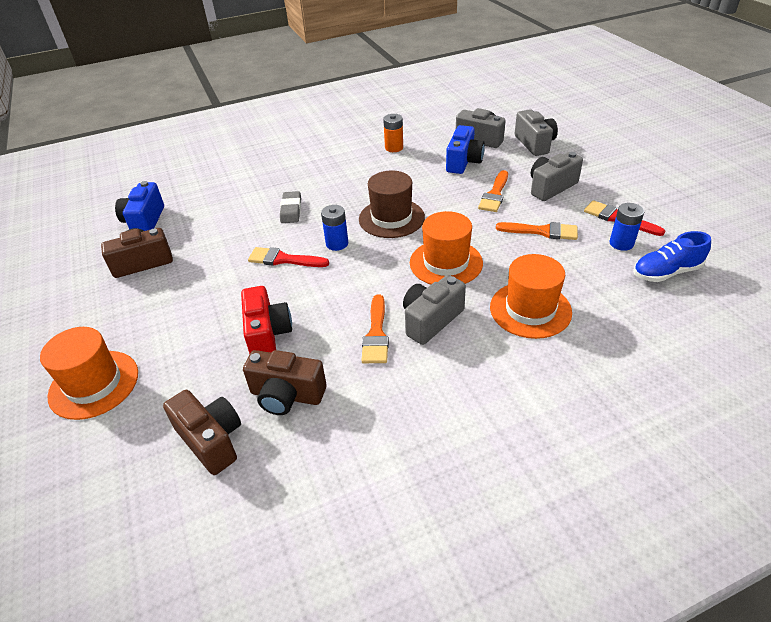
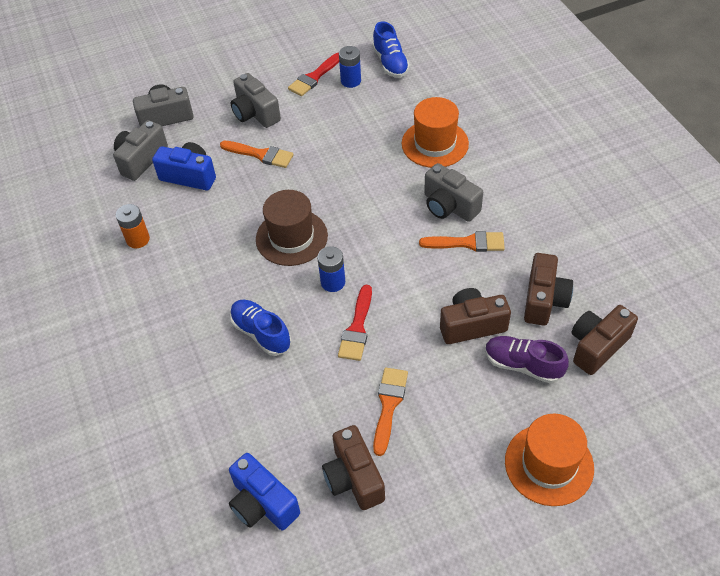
camera: 90 degrees left, 10 degrees up
blue camera [115,181,164,231] -> blue camera turned 45 degrees clockwise [229,453,300,530]
red camera [241,286,292,354] -> brown camera [440,288,511,344]
grey eraser [280,191,301,223] -> blue shoe [230,300,291,356]
orange hat [410,211,483,285] -> none
orange brush [496,222,578,240] -> orange brush moved to [373,368,408,456]
none -> purple shoe [485,336,569,383]

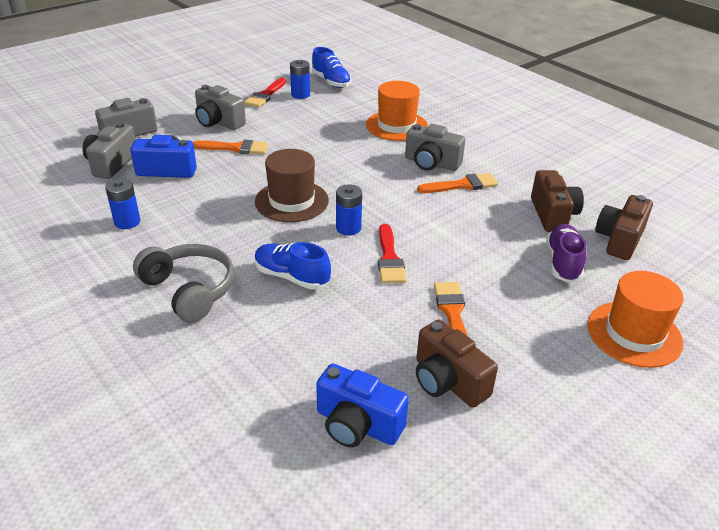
camera: 20 degrees left, 15 degrees down
orange battery [116,204,150,248] -> blue battery [105,178,140,229]
brown camera [440,288,511,344] -> none
purple shoe [485,336,569,383] -> purple shoe turned 90 degrees clockwise [546,224,587,283]
none -> grey headphones [133,244,234,323]

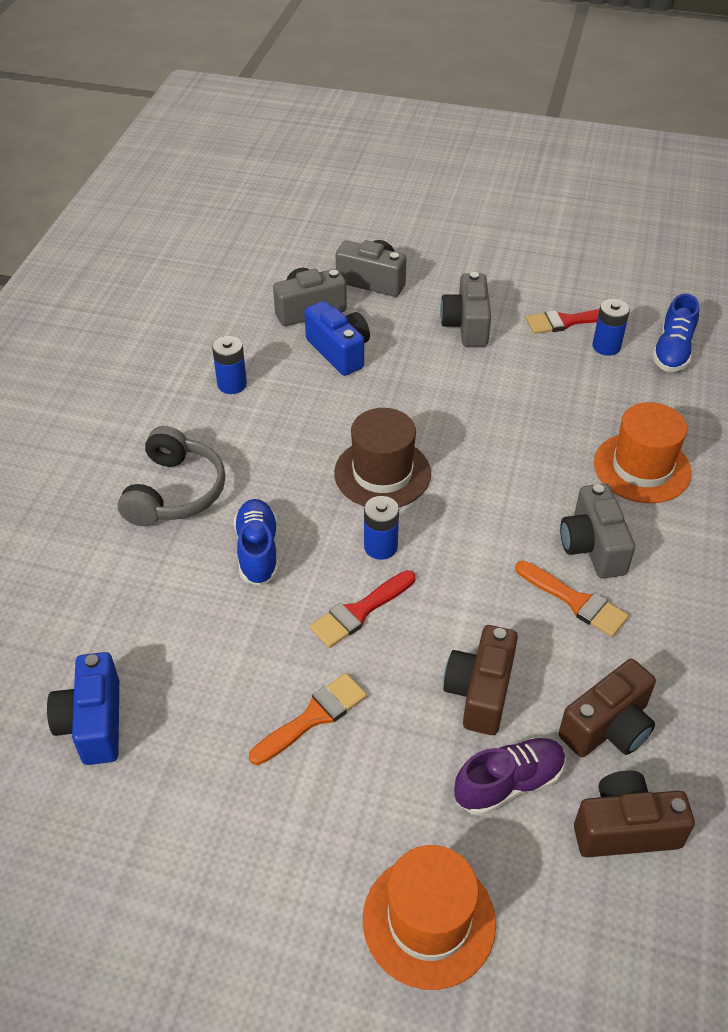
camera: 55 degrees right, 10 degrees up
orange brush [193,140,269,154] -> none
brown camera [416,319,498,408] -> brown camera moved to [443,625,518,735]

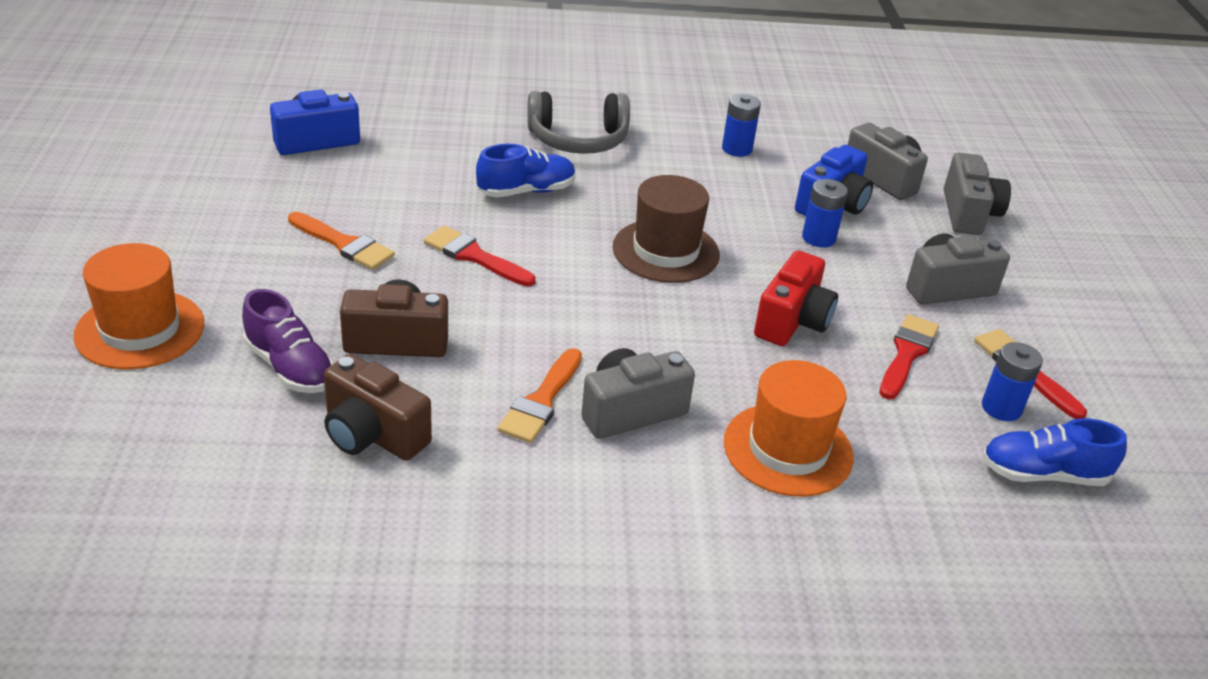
camera: 70 degrees right, 10 degrees down
blue battery [364,496,399,560] -> blue battery moved to [802,179,848,247]
brown camera [574,770,695,857] -> none
none -> red camera [754,250,838,346]
none -> red brush [879,314,939,400]

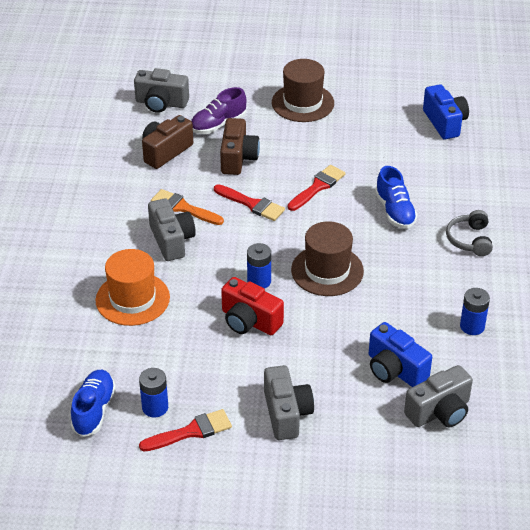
camera: 100 degrees right, 5 degrees up
orange hat [73,243,204,370] -> none
orange brush [288,212,395,270] -> none
grey headphones [527,91,630,154] -> grey headphones [446,210,493,256], size x0.66
blue battery [802,179,848,247] -> blue battery moved to [247,243,271,289]
red brush [879,314,939,400] -> red brush moved to [214,184,285,221]
grey camera [944,153,1011,235] -> grey camera moved to [134,68,189,113]
none -> brown hat [272,59,334,122]

